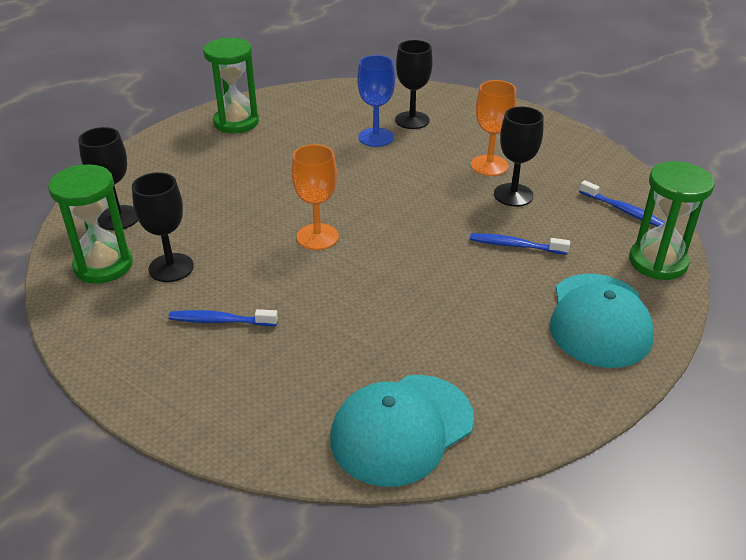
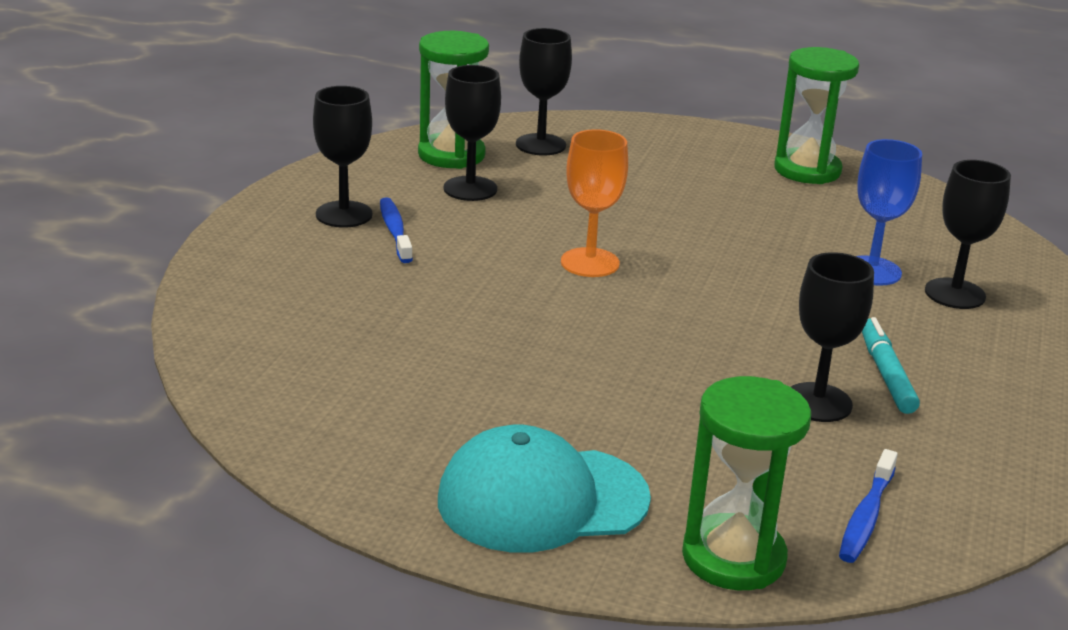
camera: 70 degrees right, 10 degrees down
turquoise cap [330,375,474,487] -> none
blue toothbrush [470,233,570,255] -> none
orange goblet [471,80,516,176] -> turquoise marker [862,317,920,414]
none -> black goblet [313,86,373,228]

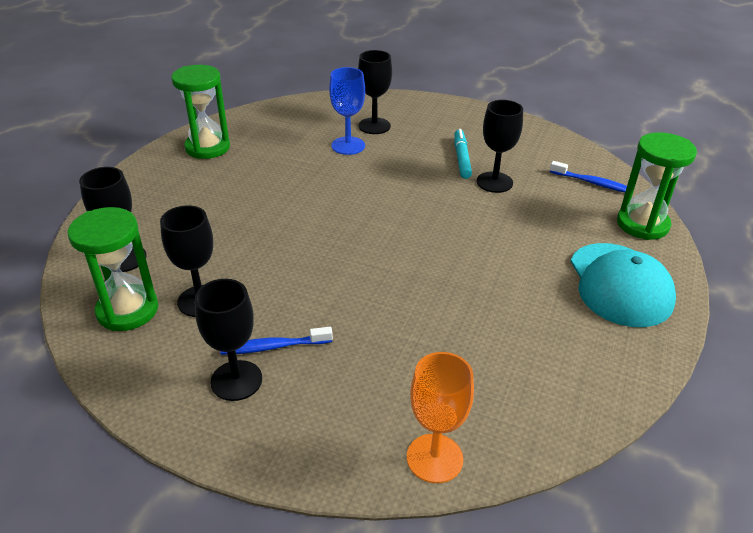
camera: 85 degrees left, 10 degrees up
orange goblet [561,129,628,277] -> orange goblet moved to [407,352,474,483]
turquoise marker [862,317,920,414] -> turquoise marker turned 90 degrees clockwise [454,129,472,179]

